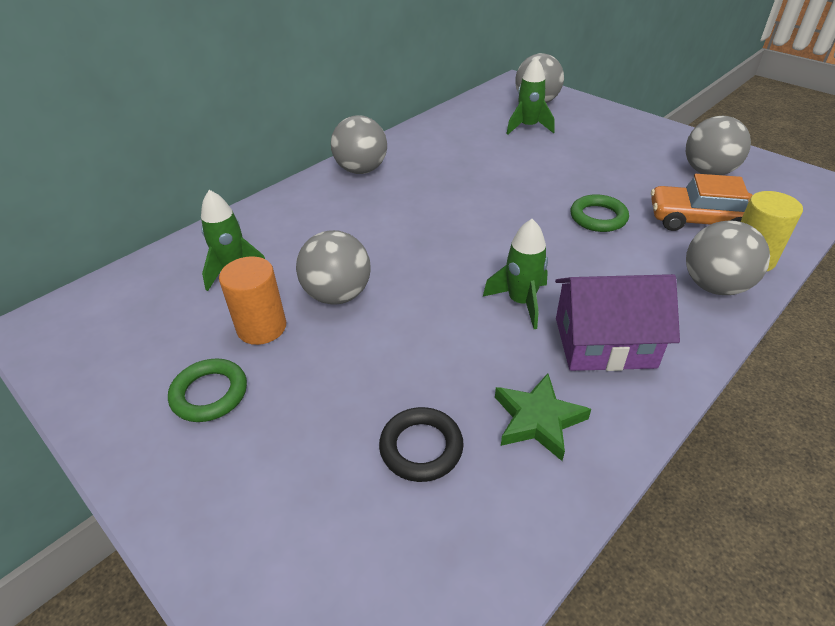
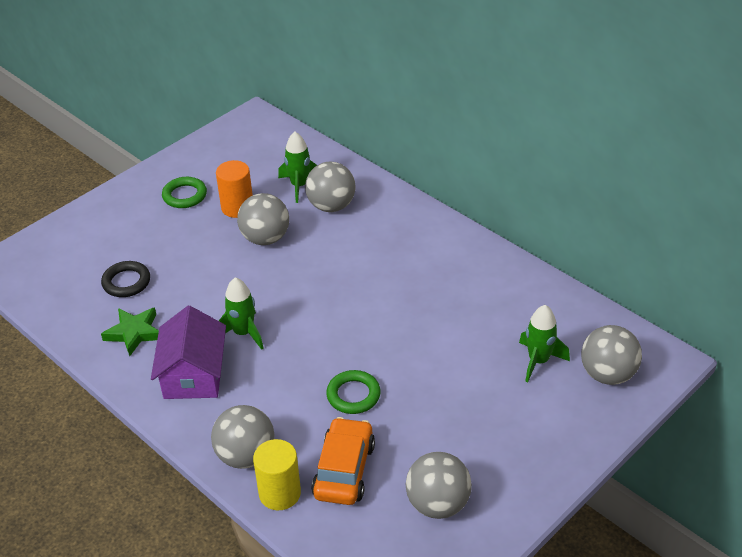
camera: 90 degrees right, 0 degrees up
grey ball [331,115,387,174] -> grey ball moved to [305,162,356,212]

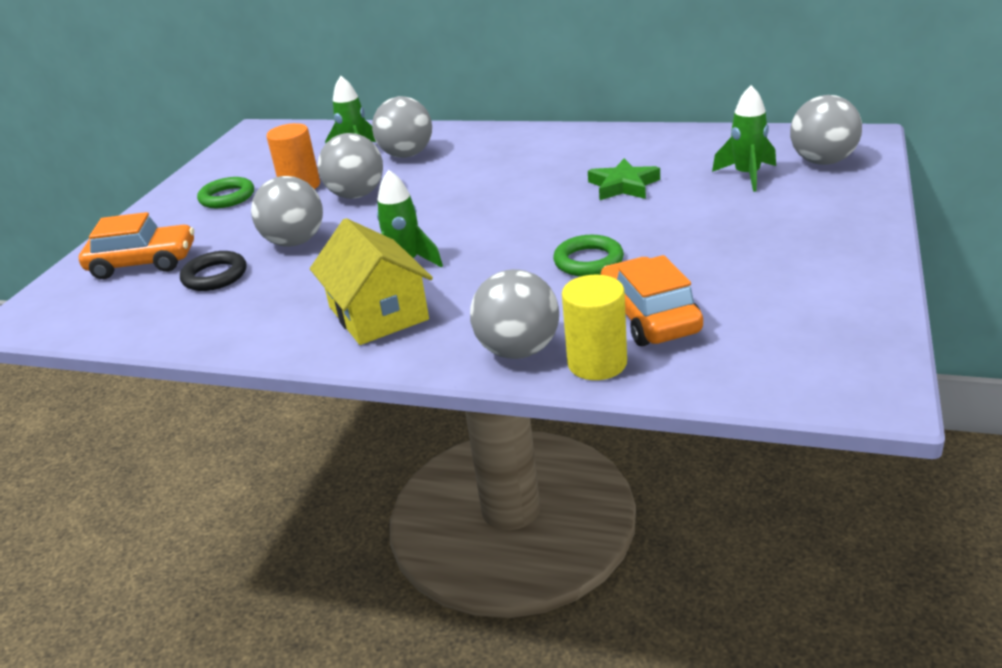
camera: 25 degrees left, 10 degrees down
green star [101,307,159,356] -> green star moved to [588,158,660,200]
purple house [151,306,226,399] -> yellow house [310,218,433,345]
grey ball [405,452,472,519] -> grey ball moved to [251,176,323,247]
none -> orange car [79,212,194,279]

